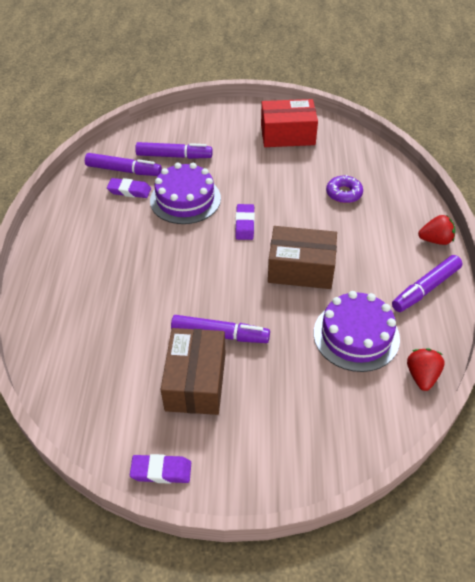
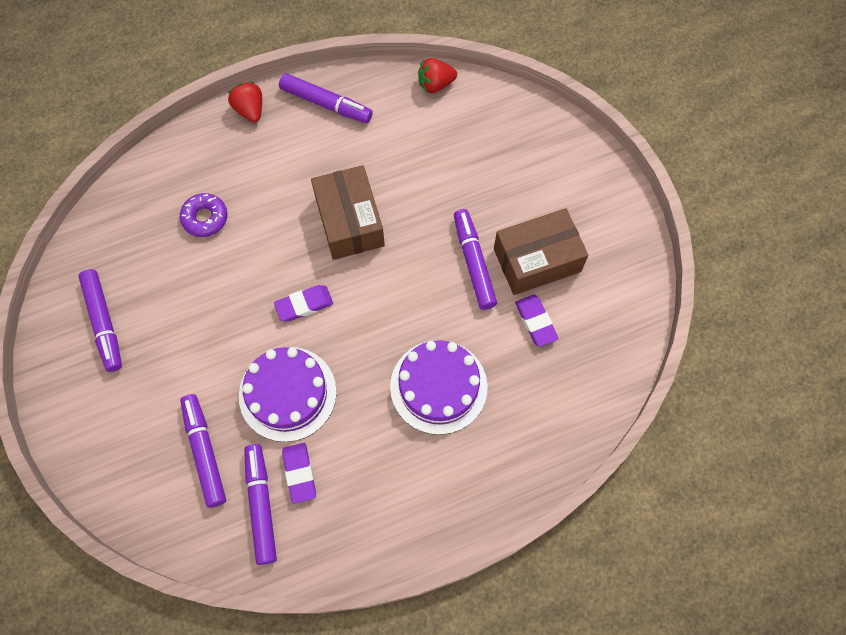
camera: 115 degrees left, 20 degrees up
purple eraser [130,454,191,484] -> purple eraser moved to [515,295,559,347]
red box [261,99,318,147] -> purple marker [78,269,122,372]
purple cake [313,291,400,372] -> purple cake moved to [390,340,488,435]

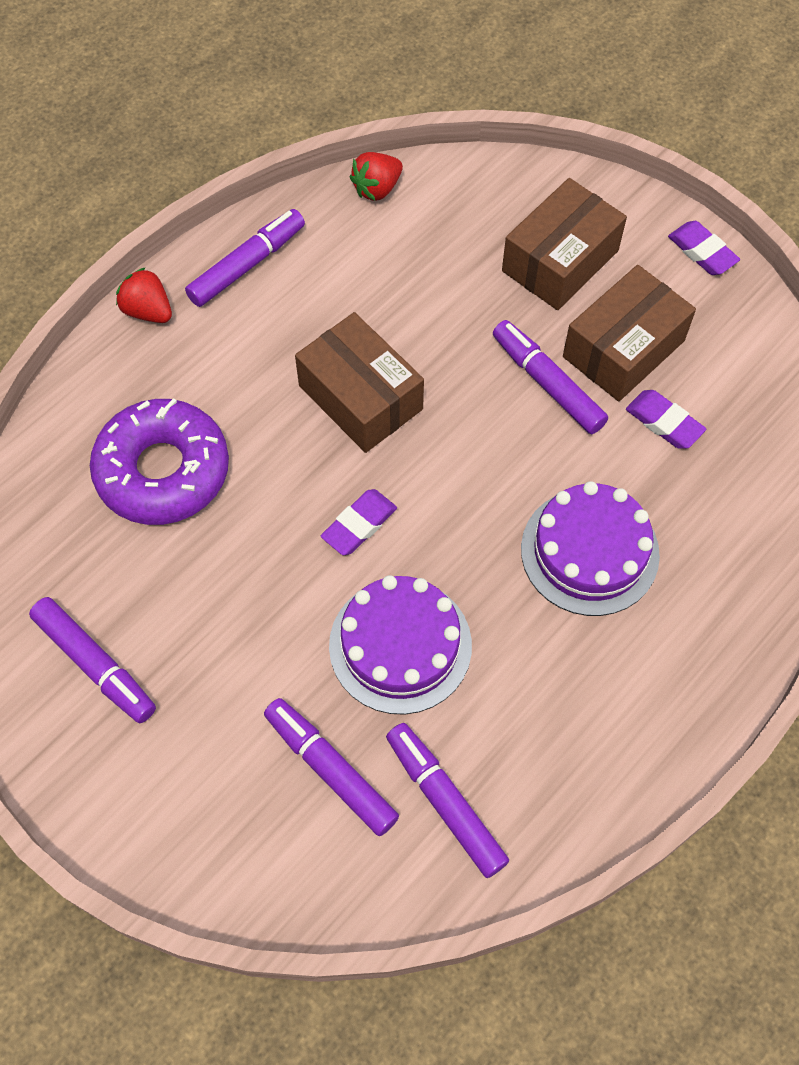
camera: 25 degrees left, 5 degrees down
purple donut [180,193,228,237] -> purple donut [90,398,229,525], size x1.96
purple marker [279,73,373,123] -> purple marker turned 45 degrees counterclockwise [185,209,305,307]
purple eraser [282,443,316,504] -> purple eraser moved to [668,221,740,275]
none -> brown box [502,178,627,310]

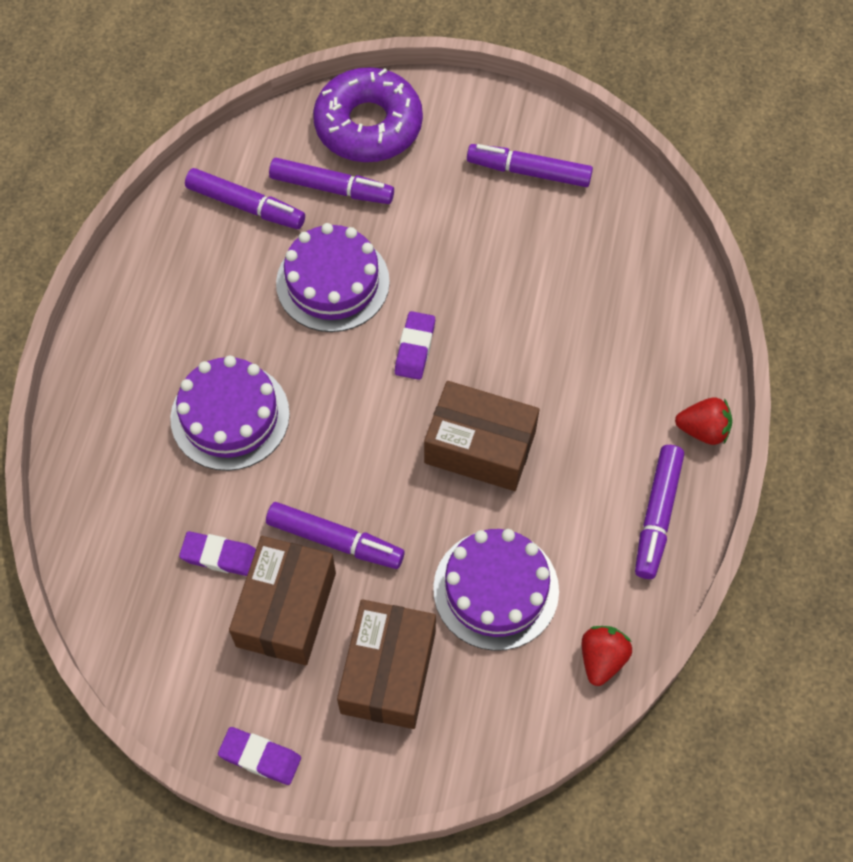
camera: 150 degrees right, 0 degrees up
purple donut [90,398,229,525] -> purple donut moved to [313,67,423,162]
none -> purple cake [433,529,559,651]

